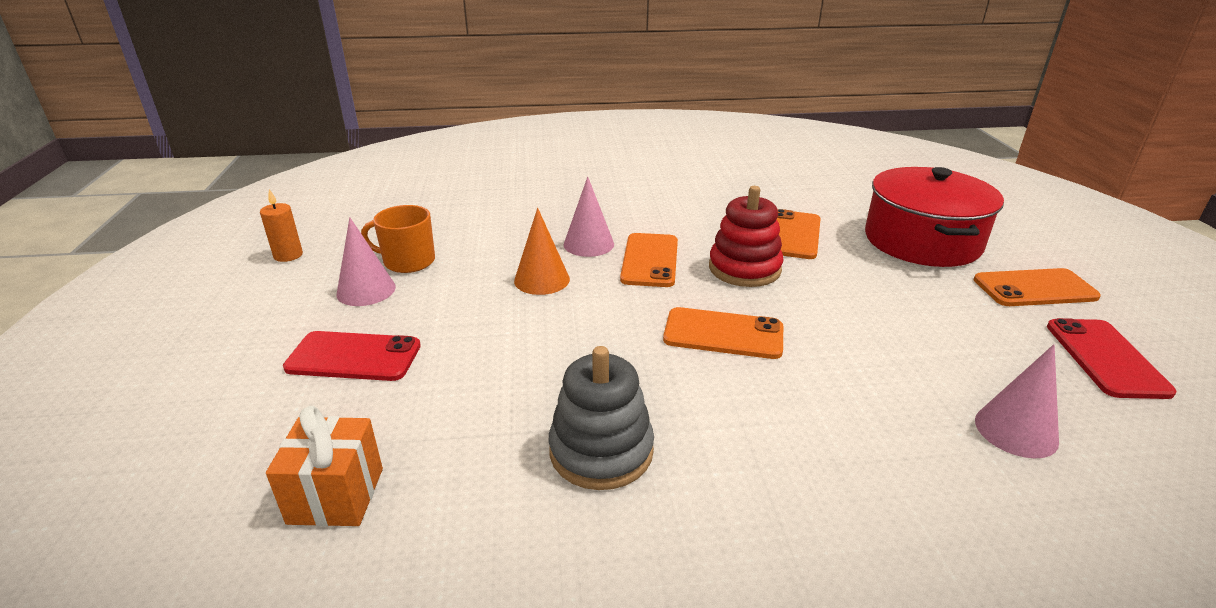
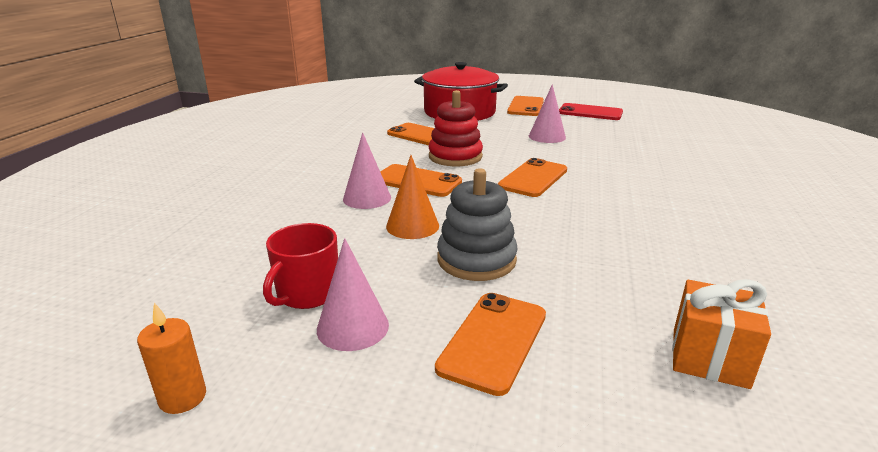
camera: 70 degrees left, 5 degrees down
red phone [283,331,421,381] -> orange phone [435,293,546,396]
orange mug [361,205,435,273] -> red mug [263,223,338,309]
grey stacking toy [549,346,654,490] -> grey stacking toy moved to [437,168,518,281]
pink cone [975,344,1059,458] -> pink cone moved to [529,84,566,143]

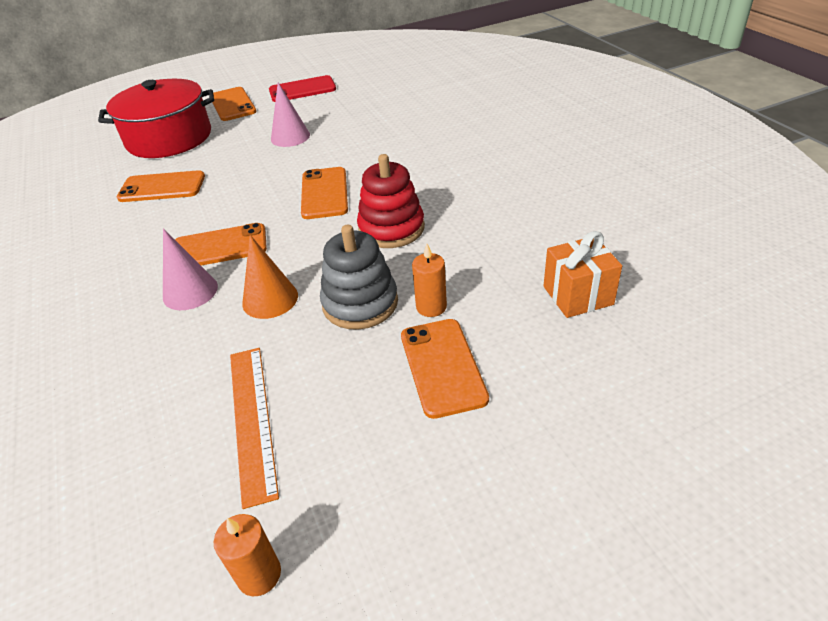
camera: 35 degrees left, 15 degrees up
red mug [263,223,338,309] -> orange ruler [230,348,279,509]
pink cone [317,238,389,351] -> none
red stacking toy [429,90,483,166] -> red stacking toy moved to [357,154,425,248]
none -> orange candle [412,244,447,317]

